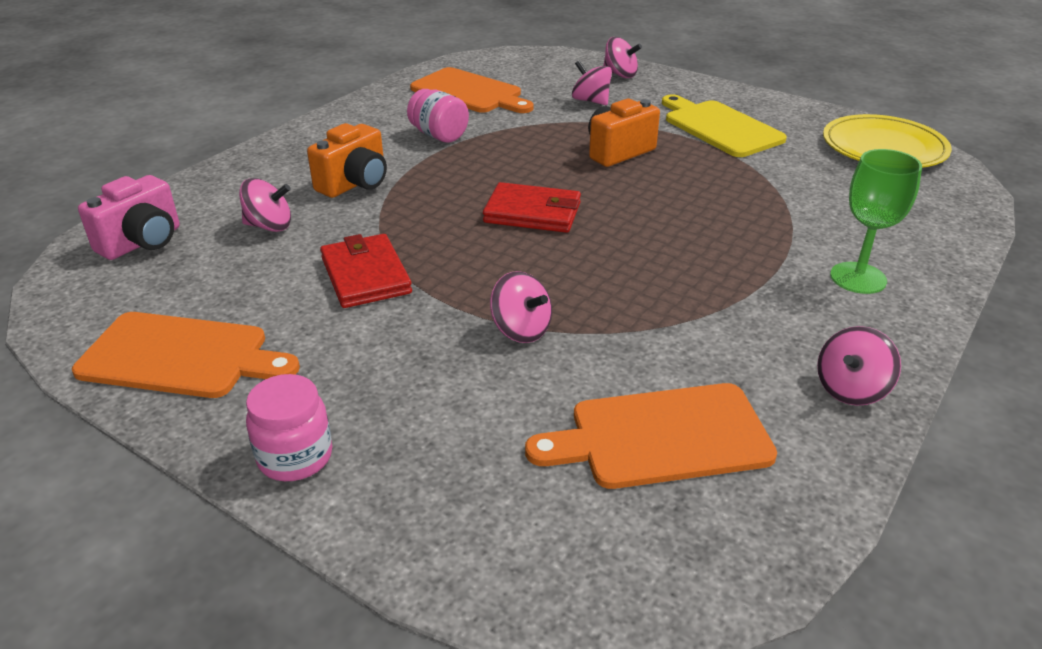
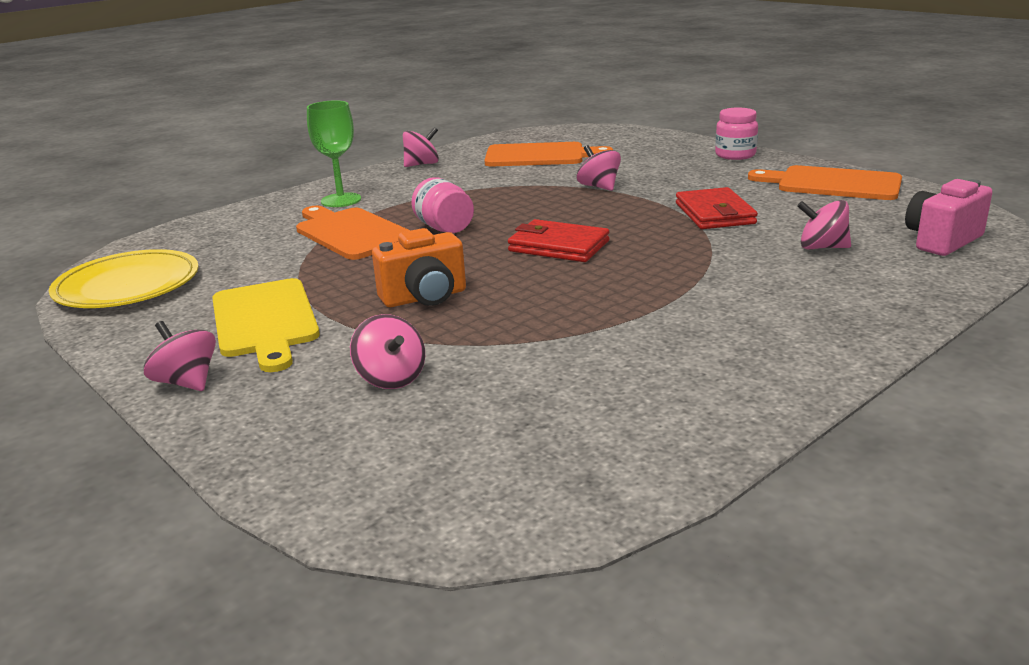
camera: 165 degrees left, 10 degrees down
orange camera [307,123,387,198] -> none
pink jar [407,89,469,143] -> pink jar moved to [411,177,474,233]
orange cutting board [410,67,534,113] -> orange cutting board moved to [296,206,411,260]
pink spinning top [603,37,642,78] -> pink spinning top moved to [144,321,216,391]

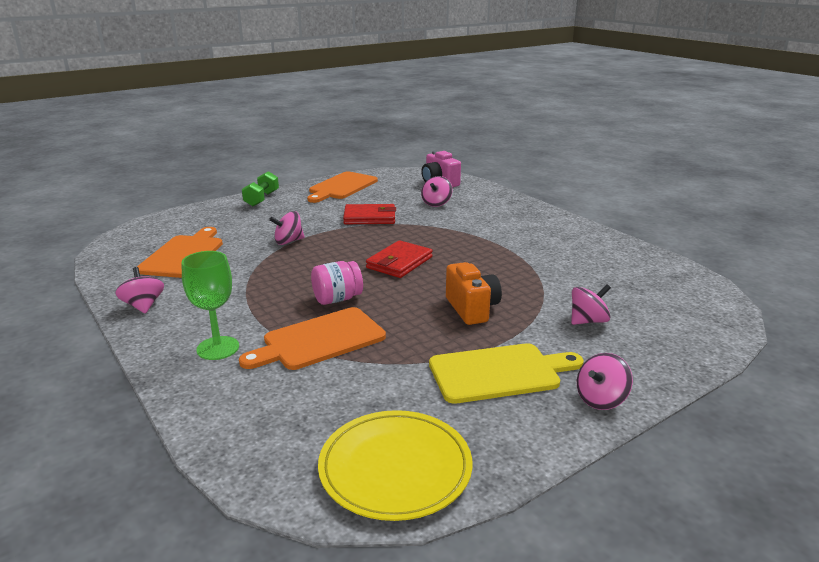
camera: 85 degrees left, 0 degrees up
pink jar [715,108,758,160] -> green dumbbell [242,171,279,206]

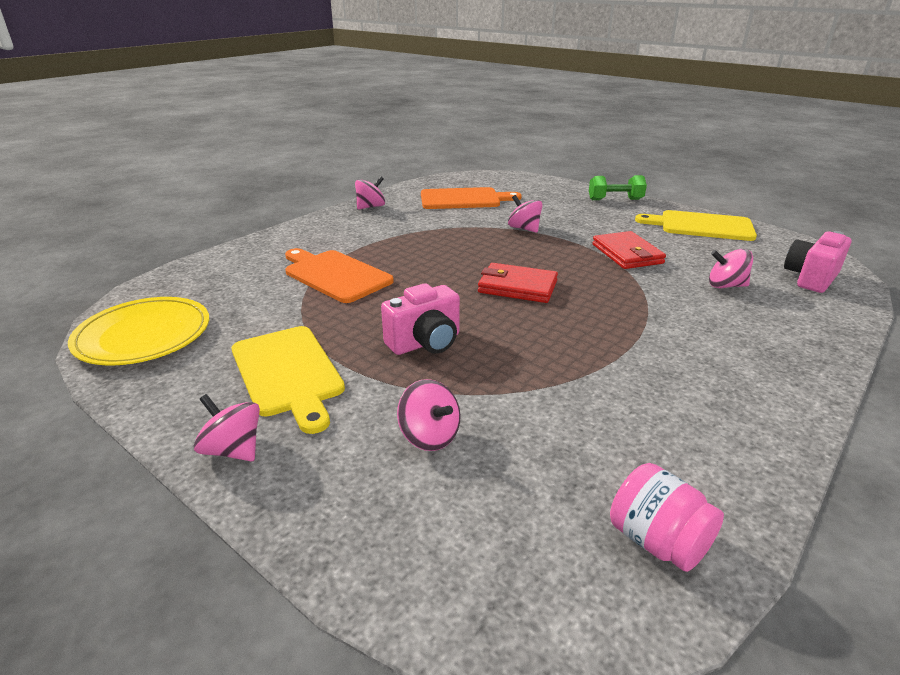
camera: 75 degrees right, 5 degrees up
green goblet [182,251,239,360] -> none
orange cutting board [307,171,378,203] -> yellow cutting board [635,210,757,241]
pink jar [311,261,363,305] -> pink jar moved to [610,463,724,572]
orange camera [446,262,502,325] -> pink camera [381,283,460,355]

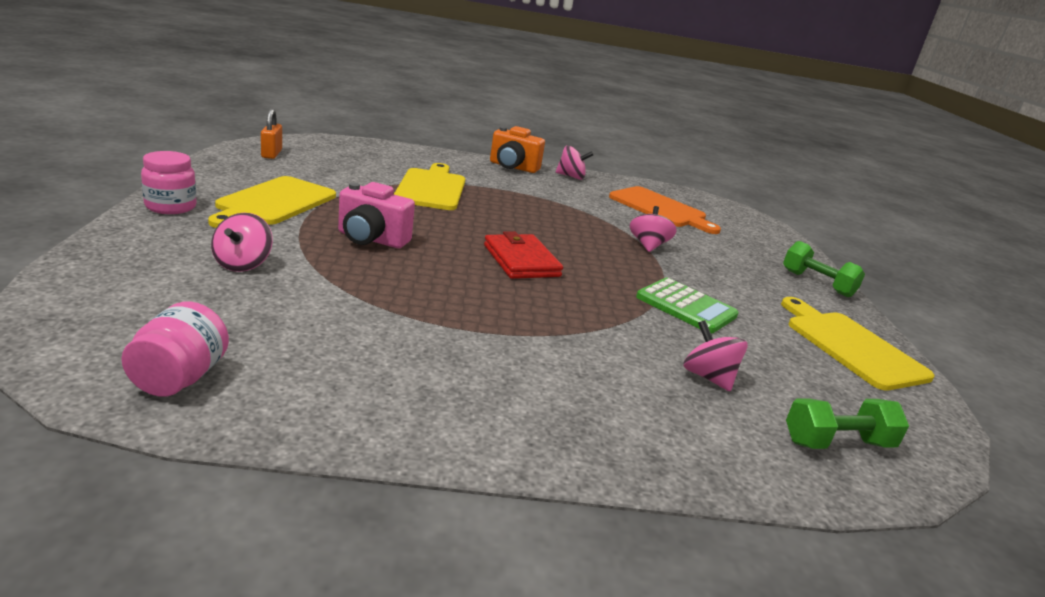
camera: 45 degrees right, 5 degrees down
yellow plate [68,297,209,366] -> orange padlock [261,109,282,159]
pink spinning top [194,394,260,461] -> pink jar [141,151,197,214]
orange cutting board [285,248,394,303] -> yellow cutting board [394,163,465,210]
red wallet [592,231,666,269] -> green calculator [636,278,739,333]
pink camera [784,231,851,293] -> green dumbbell [786,399,909,449]
none -> orange camera [490,126,545,173]

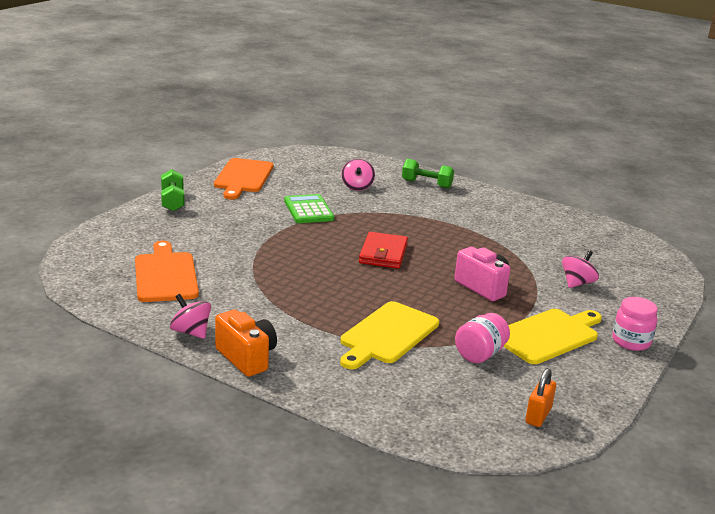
camera: 145 degrees left, 0 degrees up
pink jar [121,301,229,397] -> pink jar moved to [455,313,510,363]
pink spinning top [630,206,677,252] -> none
yellow cutting board [781,297,935,391] -> orange cutting board [214,158,273,200]
green dumbbell [786,399,909,449] -> green dumbbell moved to [402,159,454,188]

